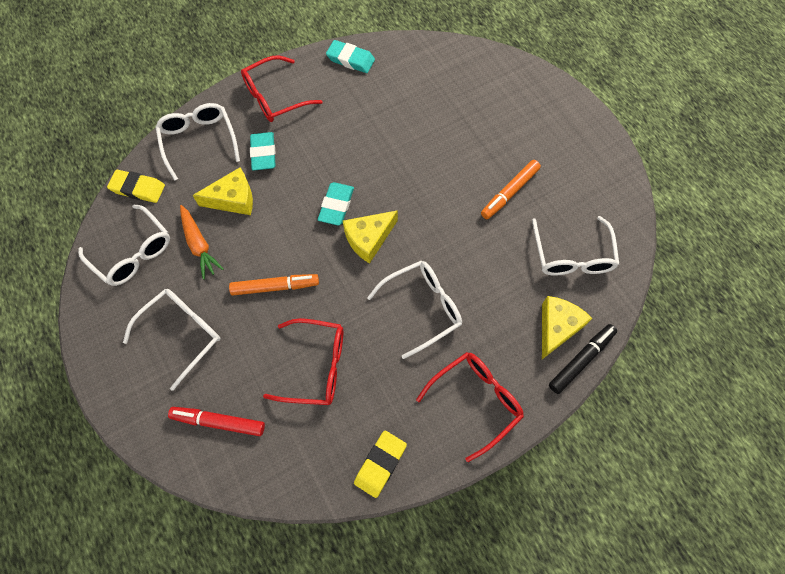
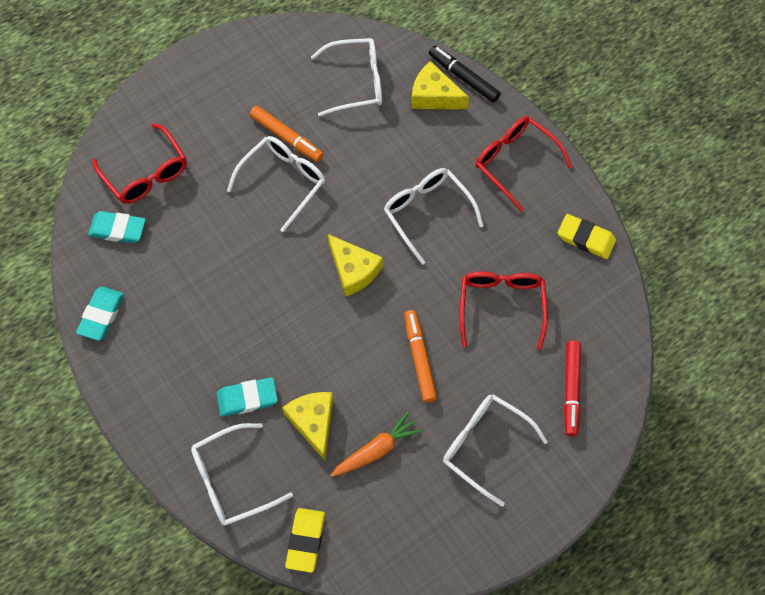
camera: 95 degrees left, 0 degrees up
white glasses [78,205,170,286] -> white glasses moved to [227,136,325,232]
red glasses [241,56,323,122] -> red glasses moved to [92,123,187,204]
turquoise eraser [318,182,354,226] -> turquoise eraser moved to [88,211,146,243]

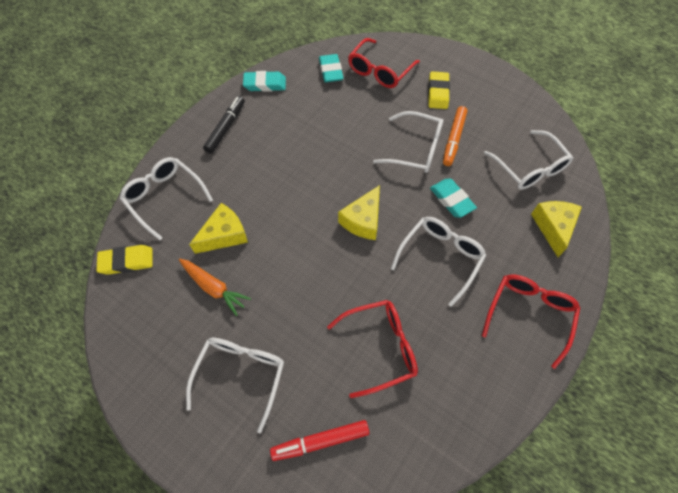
camera: 70 degrees right, 5 degrees down
turquoise eraser [217,377,278,417] -> turquoise eraser moved to [430,179,477,218]
orange marker [404,310,437,402] -> none
black marker [429,46,501,103] -> black marker moved to [203,96,245,154]
yellow eraser [558,214,616,259] -> yellow eraser moved to [428,71,450,109]

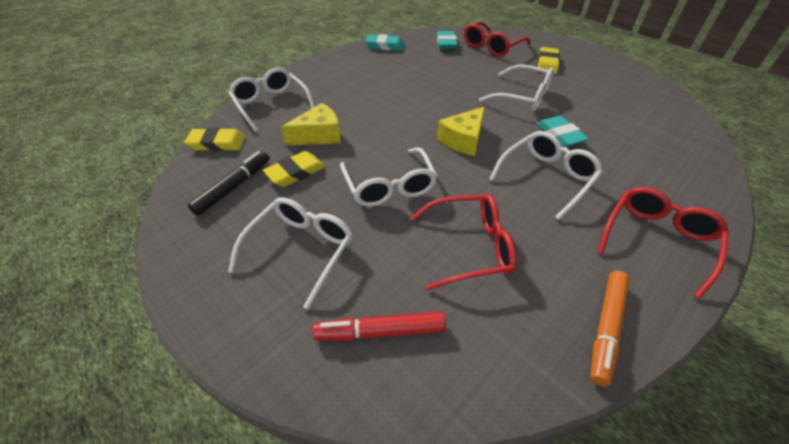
camera: 10 degrees right, 15 degrees down
orange carrot [179,259,251,316] -> yellow eraser [263,151,325,187]
black marker [203,96,245,154] -> black marker moved to [188,151,270,216]
orange marker [443,106,467,166] -> orange marker moved to [590,271,630,387]
white glasses [484,130,573,190] -> white glasses moved to [340,147,437,207]
yellow cheese [531,201,582,257] -> none

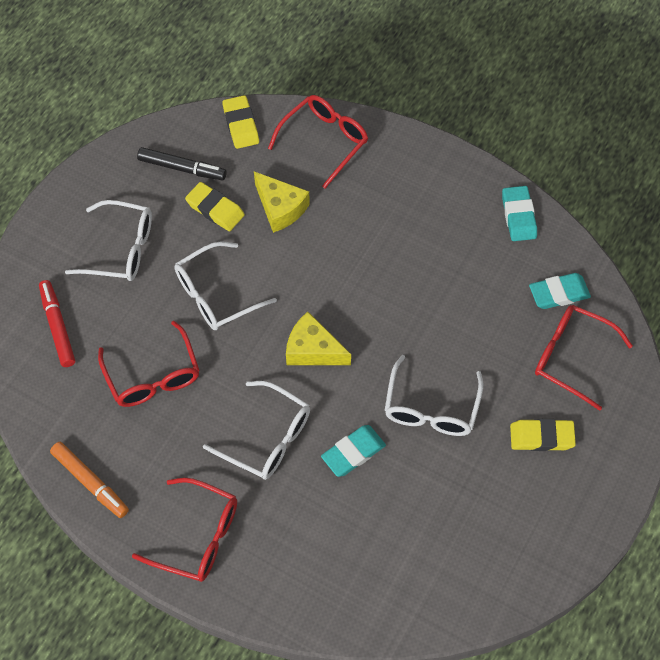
camera: 75 degrees right, 15 degrees up
white glasses [228,67,315,132] -> red glasses [268,95,368,188]
orange marker [590,271,630,387] -> orange marker turned 150 degrees counterclockwise [50,442,129,518]

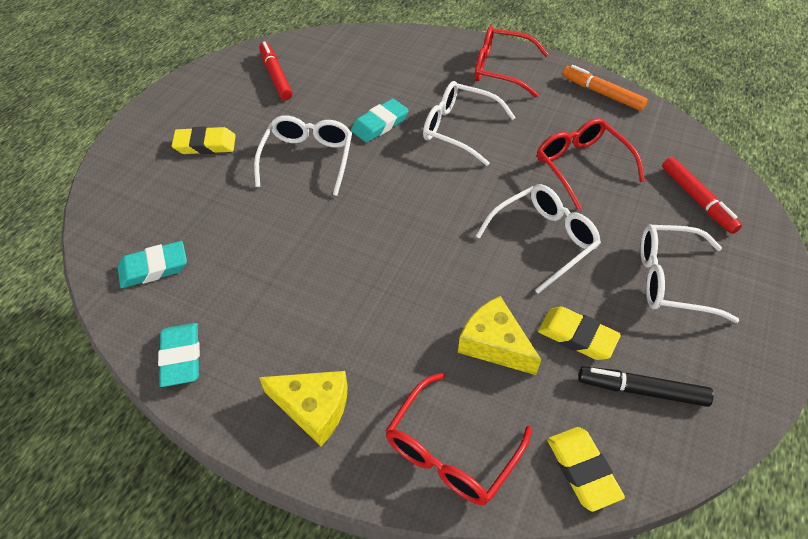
camera: 175 degrees right, 10 degrees down
yellow cheese [286,312,351,365] -> yellow cheese moved to [259,371,348,446]
red glasses [535,305,633,411] -> none
none -> red marker [259,42,293,100]

